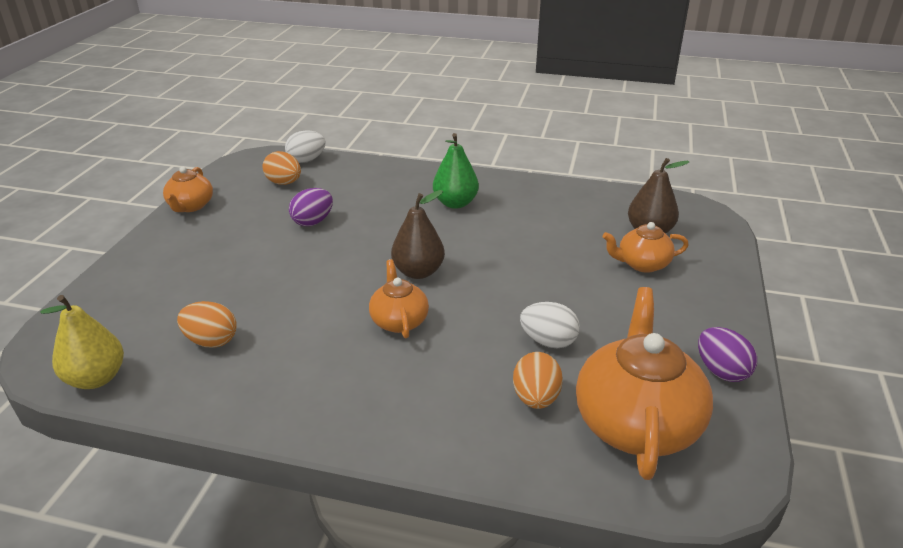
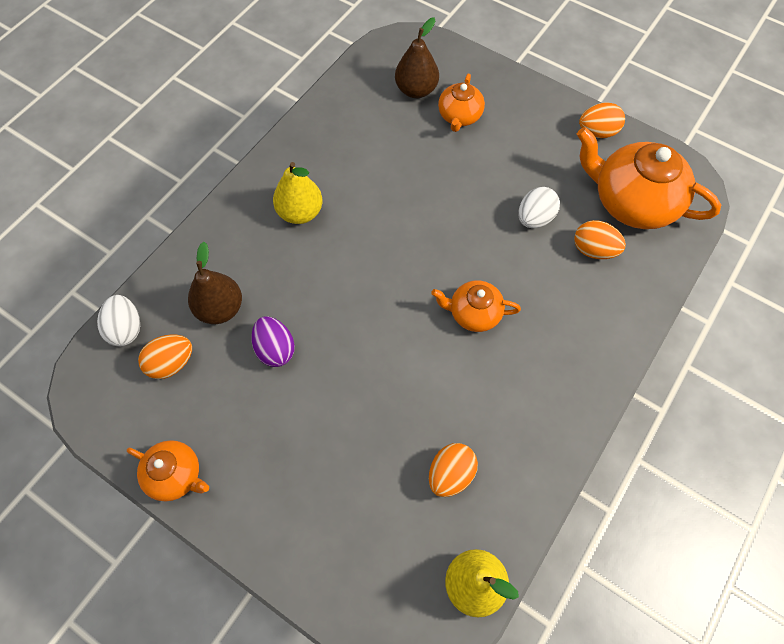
camera: 70 degrees left, 30 degrees up
brown pear [391,190,445,279] -> brown pear moved to [188,242,242,324]
green pear [433,133,479,209] -> yellow pear [273,162,322,224]
purple egg [698,327,757,382] -> orange egg [579,102,625,138]

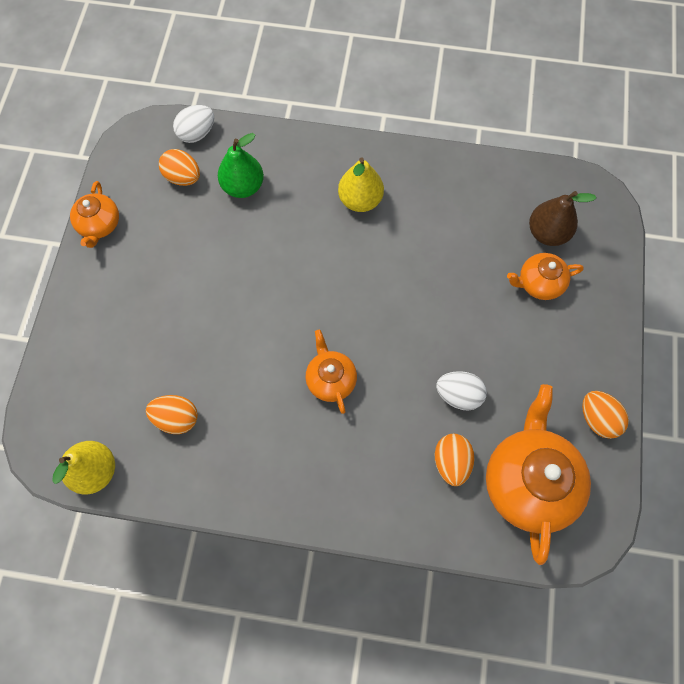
camera: 65 degrees right, 5 degrees up
brown pear [188,242,242,324] -> green pear [218,133,264,198]
purple egg [251,316,295,367] -> none

